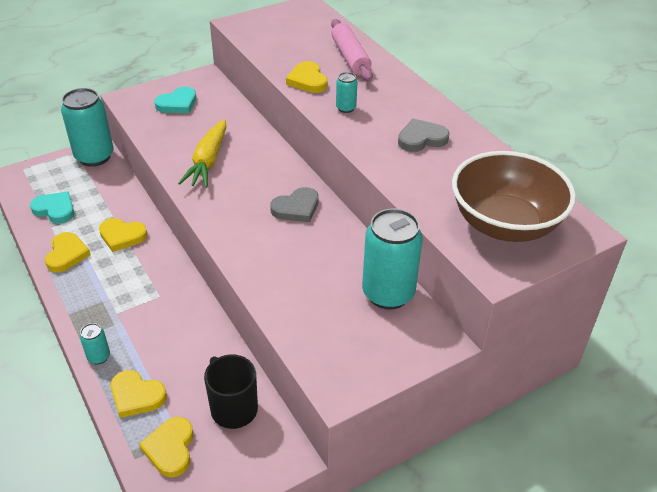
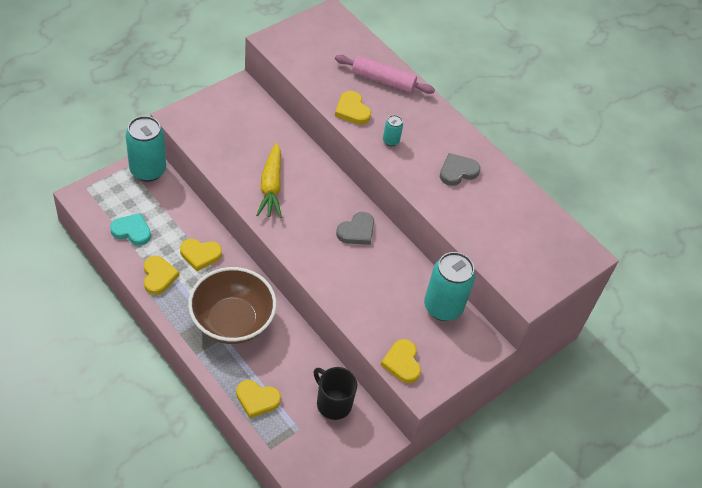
camera: 15 degrees left, 10 degrees up
turquoise can [80,323,110,364] -> none
yellow heart [139,417,194,477] -> yellow heart moved to [381,339,421,383]
turquoise heart [154,87,197,113] -> none
pink rolling pin [331,19,373,81] -> pink rolling pin turned 45 degrees counterclockwise [335,55,435,94]
brown bowl [452,151,576,242] -> brown bowl moved to [188,267,277,344]

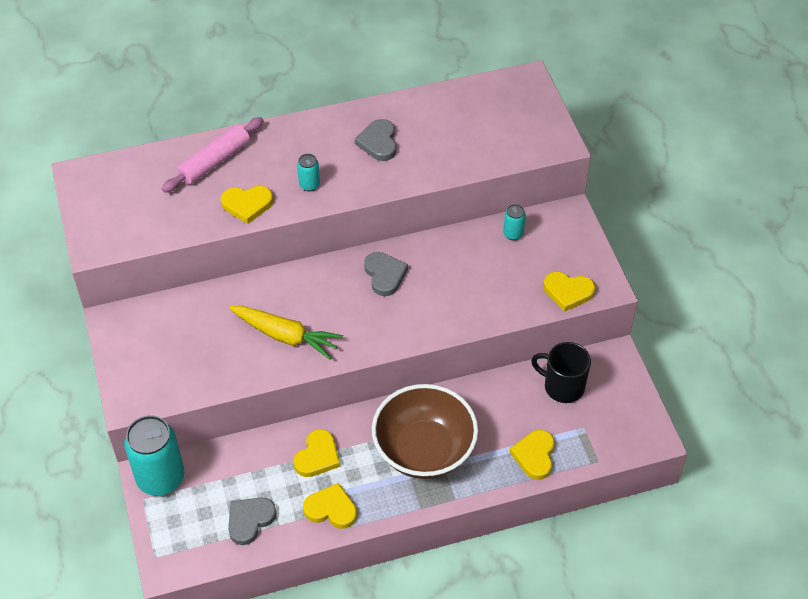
camera: 60 degrees left, 0 degrees up
turquoise heart [110,213,151,246] -> grey heart [228,497,276,545]
yellow heart [236,380,281,418] -> yellow heart turned 150 degrees clockwise [510,430,555,480]
black mug [314,367,357,420] -> black mug turned 45 degrees clockwise [531,342,591,403]
turquoise can [424,252,475,321] -> turquoise can [503,204,526,240], size x0.45

